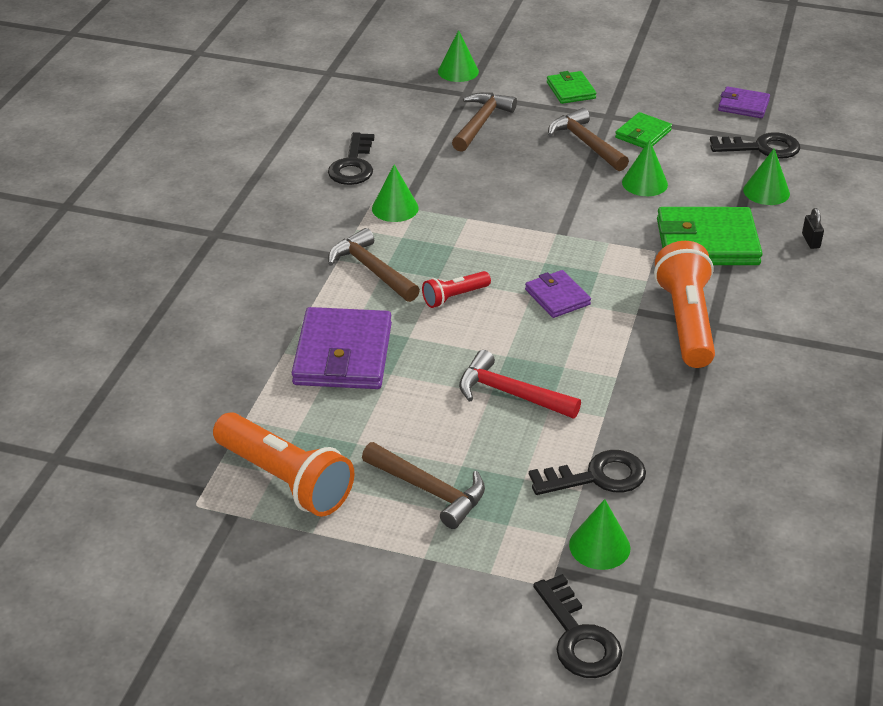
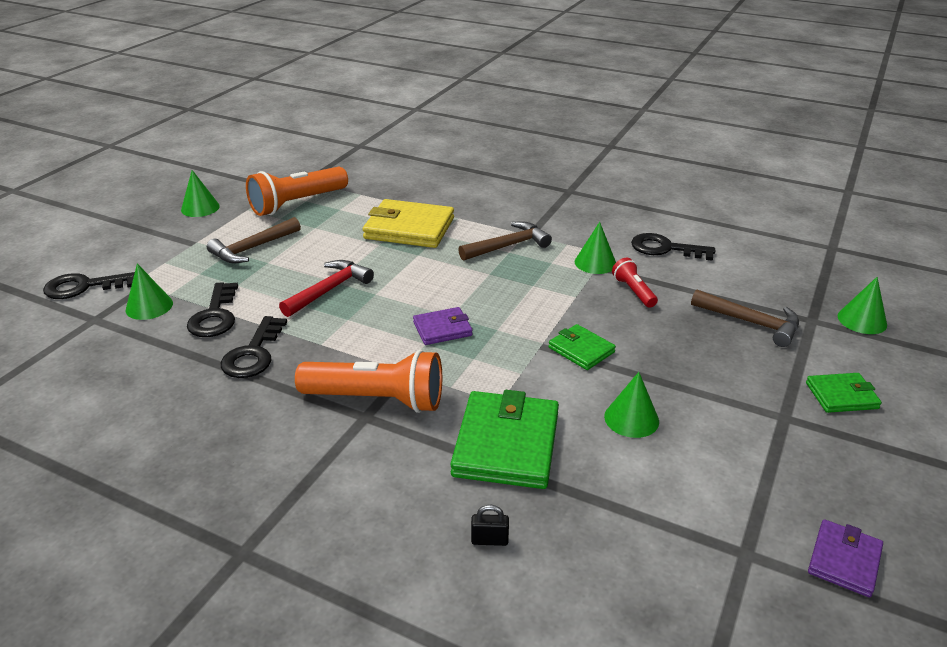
camera: 100 degrees right, 5 degrees down
purple wallet [292,307,392,389] -> yellow wallet [362,199,454,248]
red flashlight [422,271,491,308] -> red flashlight moved to [612,258,658,308]
brown hammer [548,108,629,171] -> none
green wallet [615,112,672,148] -> green wallet moved to [548,324,616,370]
black key [710,132,800,159] -> black key moved to [221,316,287,378]
green cone [743,148,790,205] -> green cone moved to [181,170,220,217]

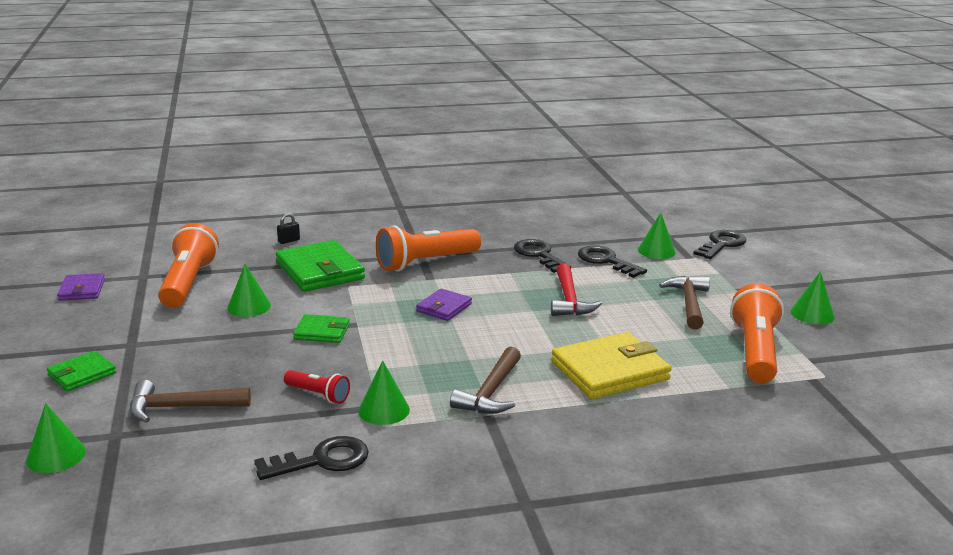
camera: 140 degrees right, 10 degrees down
none -> orange flashlight [158,223,219,308]

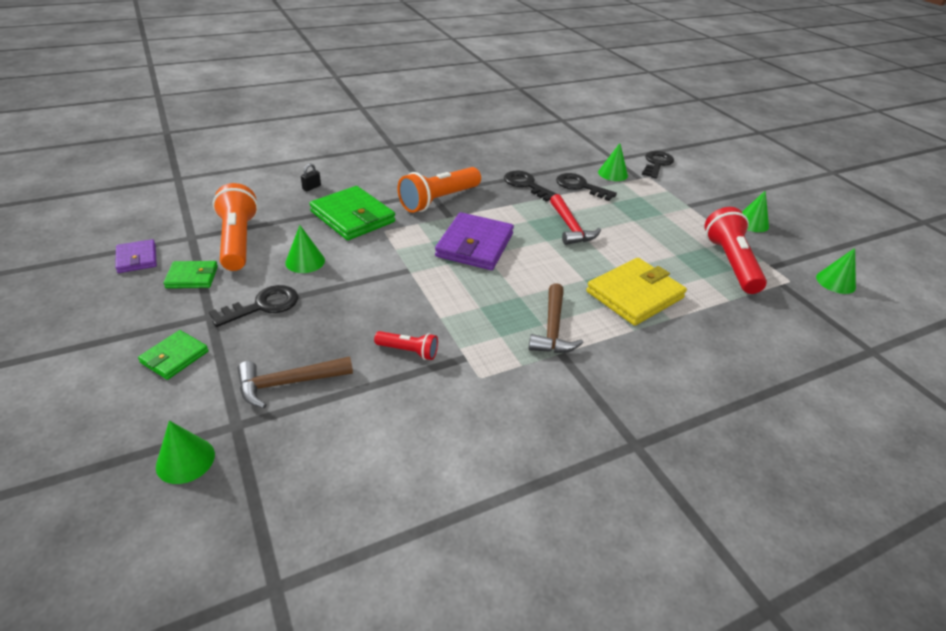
camera: 15 degrees left, 15 degrees up
black key [254,436,369,480] -> black key moved to [209,285,298,327]
green wallet [293,314,350,343] -> green wallet moved to [164,261,218,288]
green cone [358,361,410,425] -> green cone moved to [816,248,856,294]
purple wallet [416,289,472,321] -> purple wallet [435,212,514,270], size x1.84
brown hammer [659,276,710,329] -> none
orange flashlight [730,284,784,383] -> red flashlight [705,207,767,294]

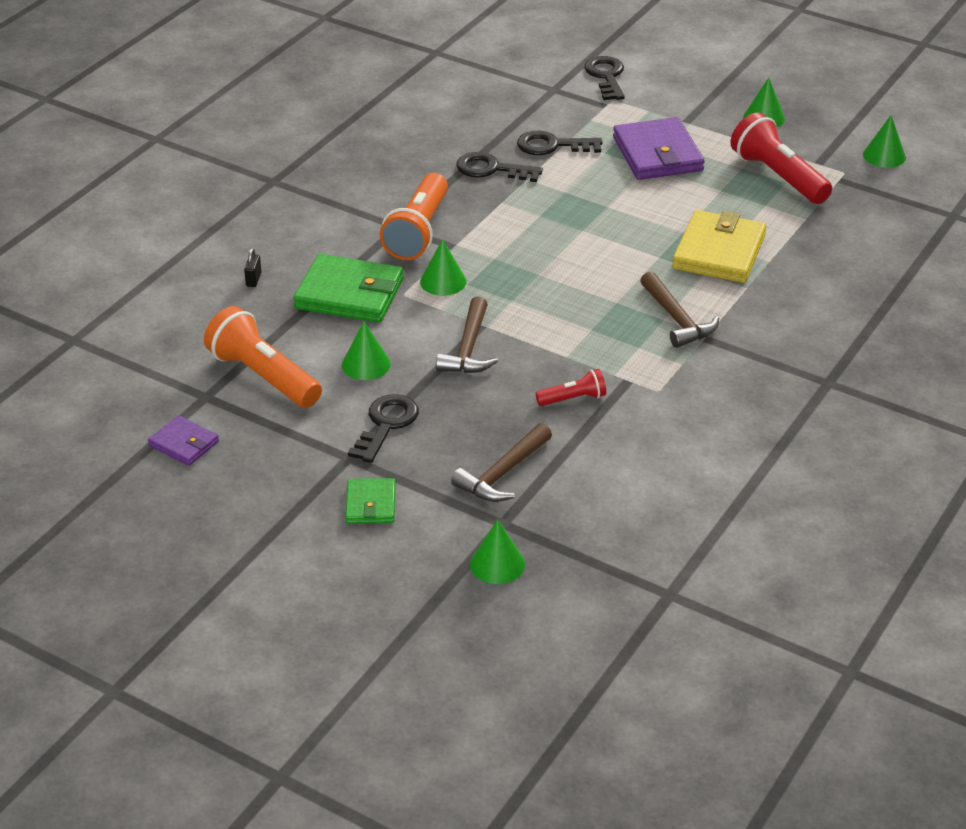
camera: 30 degrees left, 0 degrees up
green wallet [164,261,218,288] -> none
purple wallet [435,212,514,270] -> purple wallet moved to [613,117,705,180]
red hammer [550,194,601,245] -> none
green cone [598,143,628,181] -> green cone moved to [420,239,466,296]
none -> brown hammer [436,296,498,373]

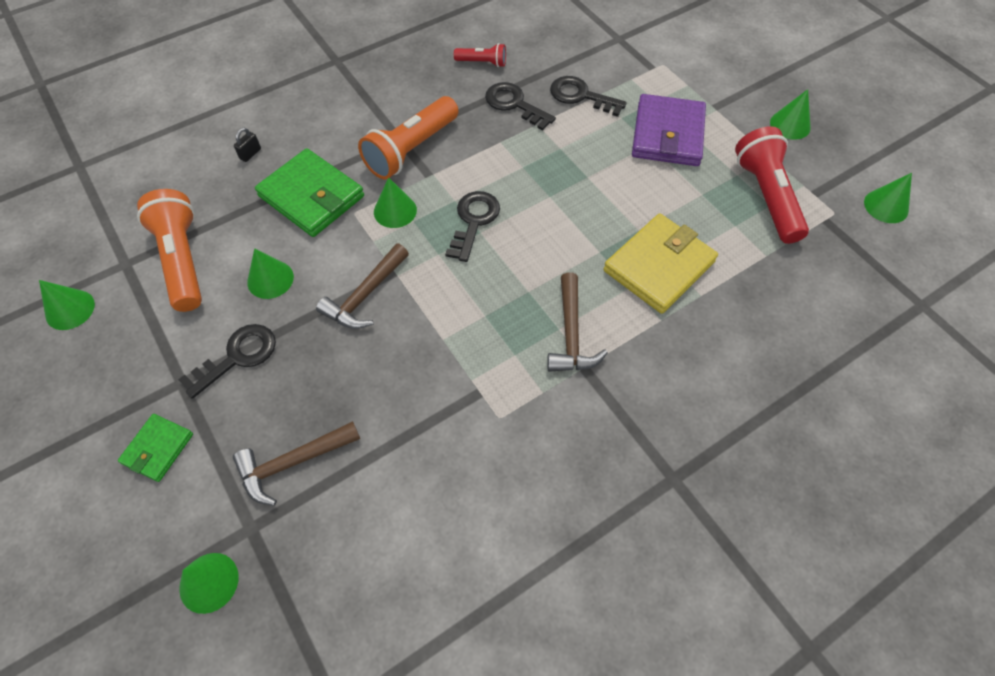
camera: 25 degrees right, 20 degrees up
purple wallet [148,415,219,466] -> green cone [39,280,95,330]
red flashlight [535,369,606,406] -> red flashlight moved to [454,43,506,67]
black key [584,56,625,100] -> black key moved to [445,191,500,262]

